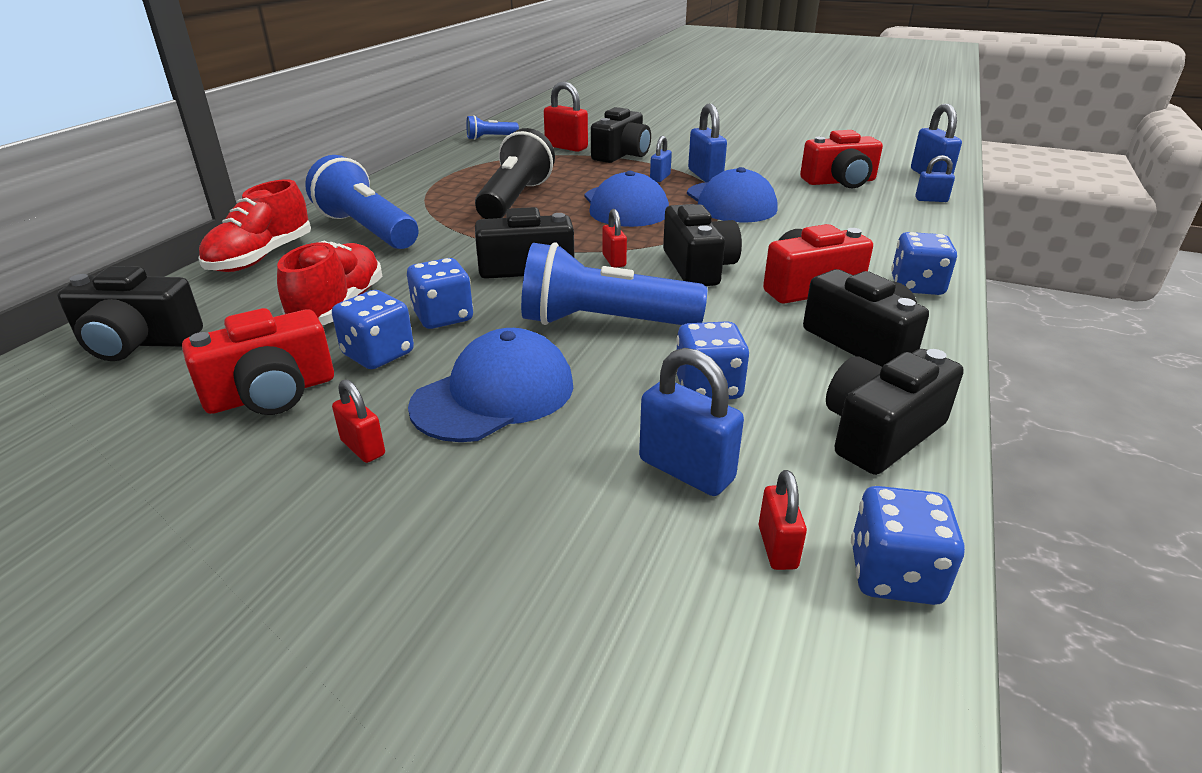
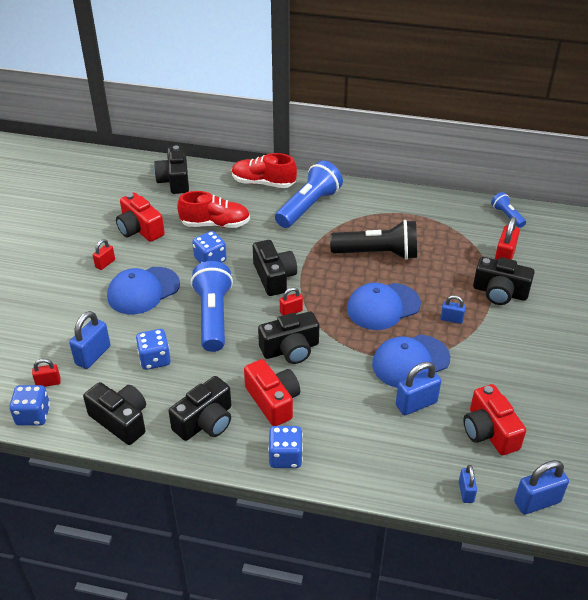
camera: 80 degrees right, 10 degrees up
blue dice [332,290,414,369] -> none
blue cap [408,328,573,442] -> blue cap turned 105 degrees clockwise [107,267,180,314]
blue padlock [688,104,727,182] -> blue padlock moved to [396,362,441,415]

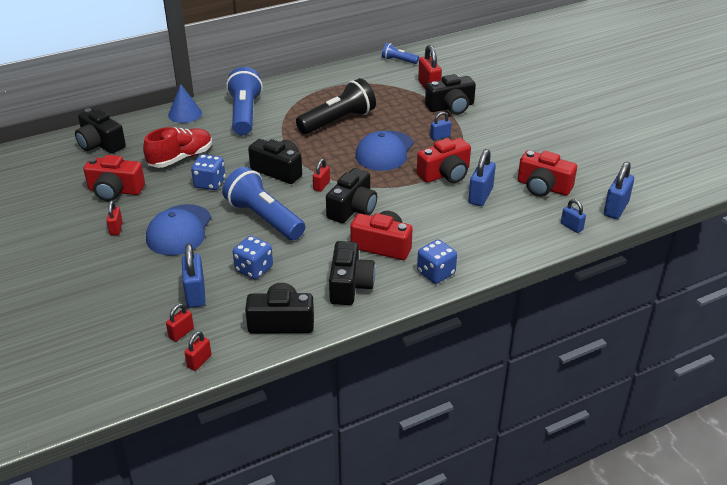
camera: 40 degrees left, 5 degrees down
blue dice [9,385,50,426] -> red padlock [184,331,211,371]
red shoe [232,153,297,188] -> blue cone [168,84,202,123]
blue cap [372,335,450,388] -> red camera [417,138,471,183]

